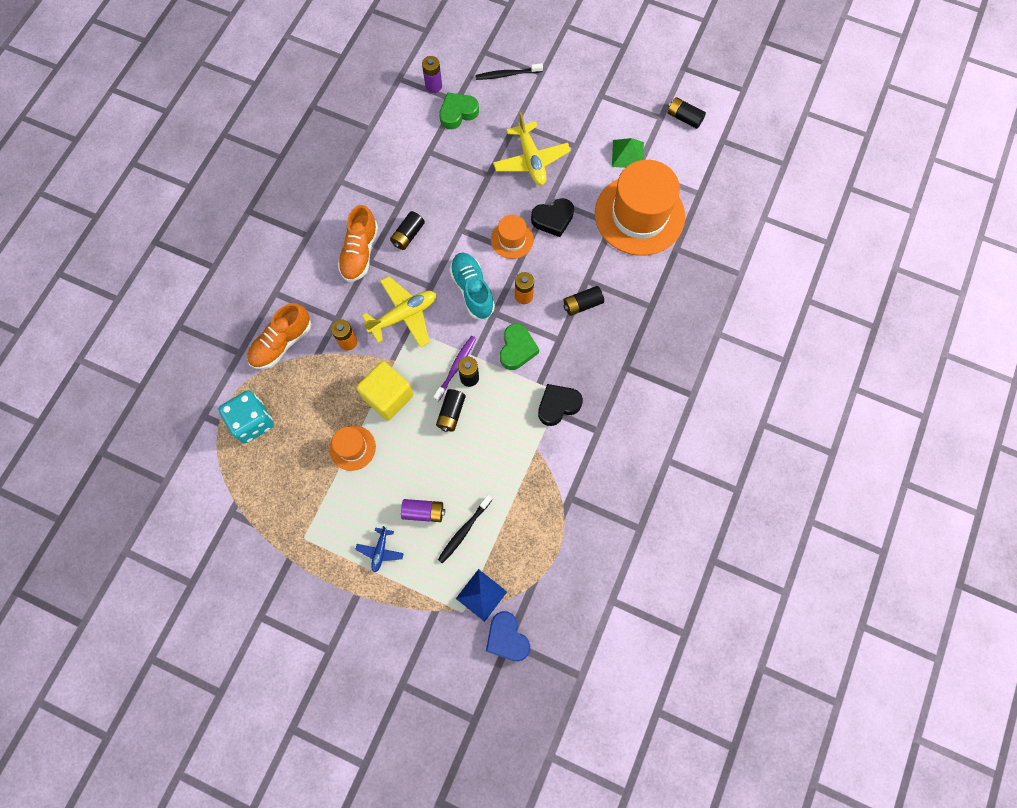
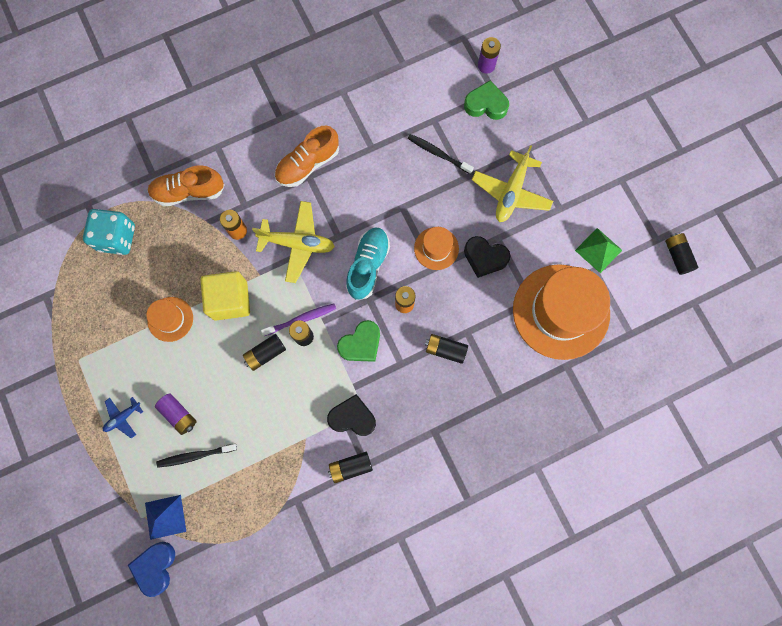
camera: 40 degrees right, 5 degrees up
black battery [390,211,425,250] -> black battery moved to [328,452,373,483]
black toothbrush [475,63,543,80] -> black toothbrush moved to [408,134,474,174]

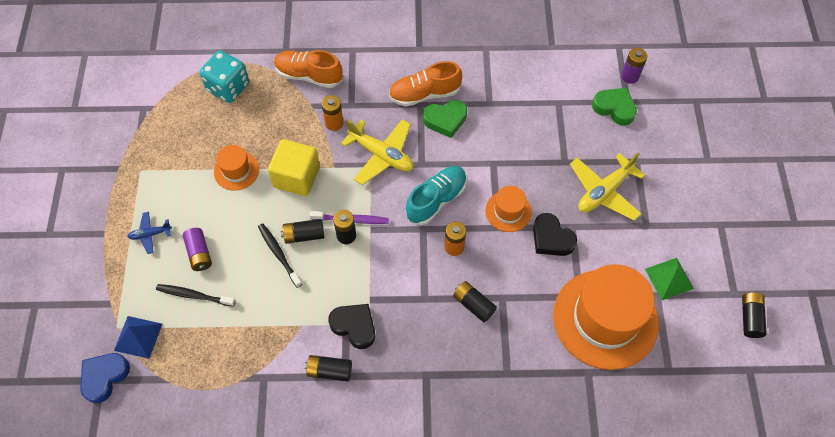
camera: 25 degrees right, 15 degrees down
green heart [337,320,380,362] -> green heart moved to [423,100,467,138]
black toothbrush [408,134,474,174] -> black toothbrush moved to [258,223,302,288]

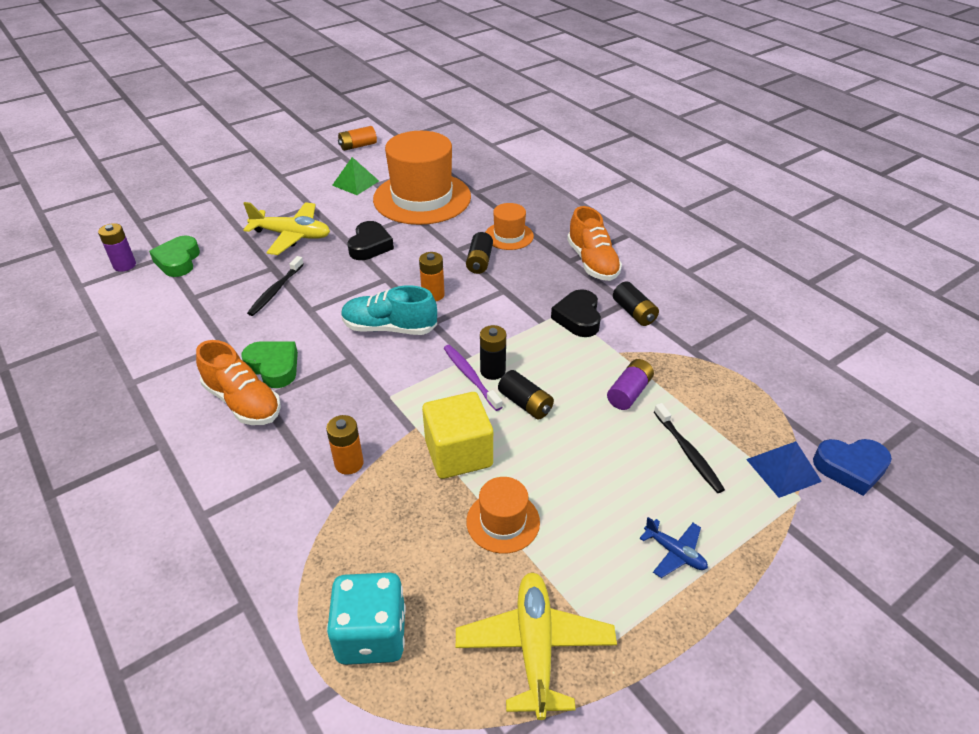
camera: 125 degrees left, 20 degrees down
purple battery [183,228,212,271] -> purple battery moved to [607,359,654,410]
black toothbrush [258,223,302,288] -> black toothbrush moved to [247,256,304,316]
orange shoe [274,50,343,88] -> orange shoe moved to [567,206,622,281]
yellow plane [341,119,414,185] -> yellow plane moved to [456,572,617,720]
orange hat [485,186,532,232] -> orange hat moved to [485,203,534,250]
black battery [742,292,767,338] -> orange battery [338,126,377,151]

